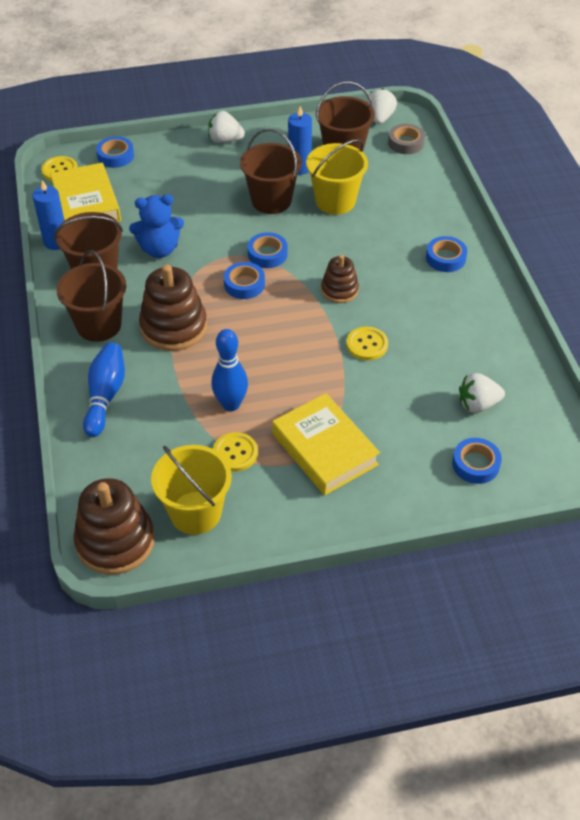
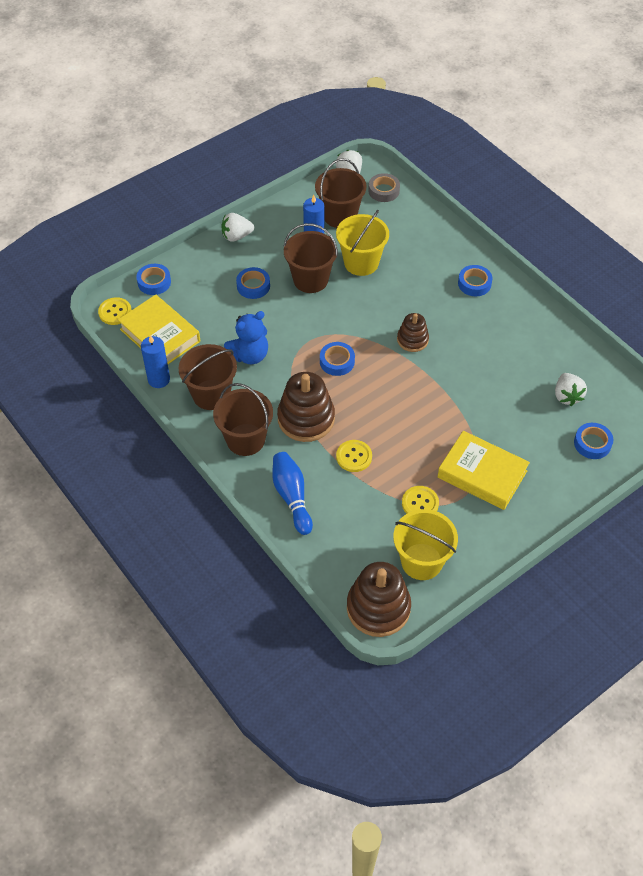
camera: 25 degrees left, 5 degrees up
blue bowling pin [211,329,248,411] -> none
blue tape [247,232,287,268] -> blue tape moved to [236,267,270,299]
yellow button [346,327,388,360] -> yellow button moved to [336,440,372,472]
white strawberry [459,373,505,413] -> white strawberry turned 60 degrees counterclockwise [555,373,587,406]

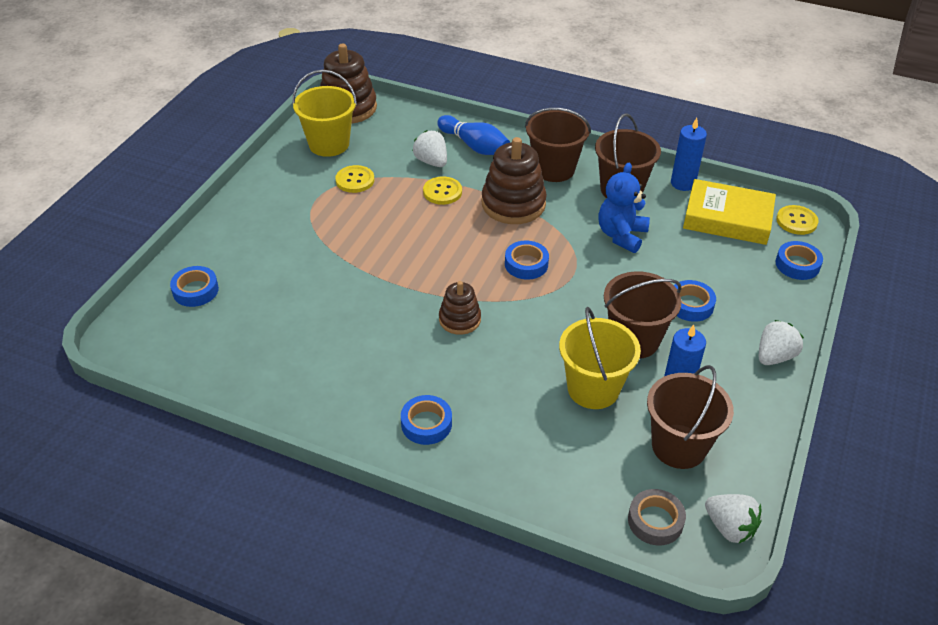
camera: 150 degrees right, 10 degrees down
yellow book [437,431,530,510] -> none
white strawberry [555,373,587,406] -> white strawberry moved to [412,130,447,167]

